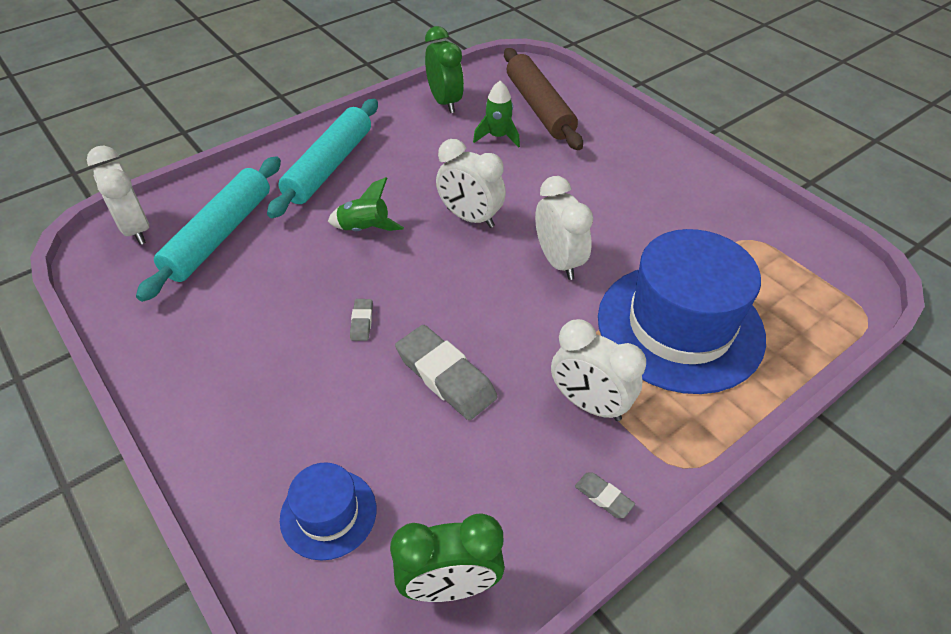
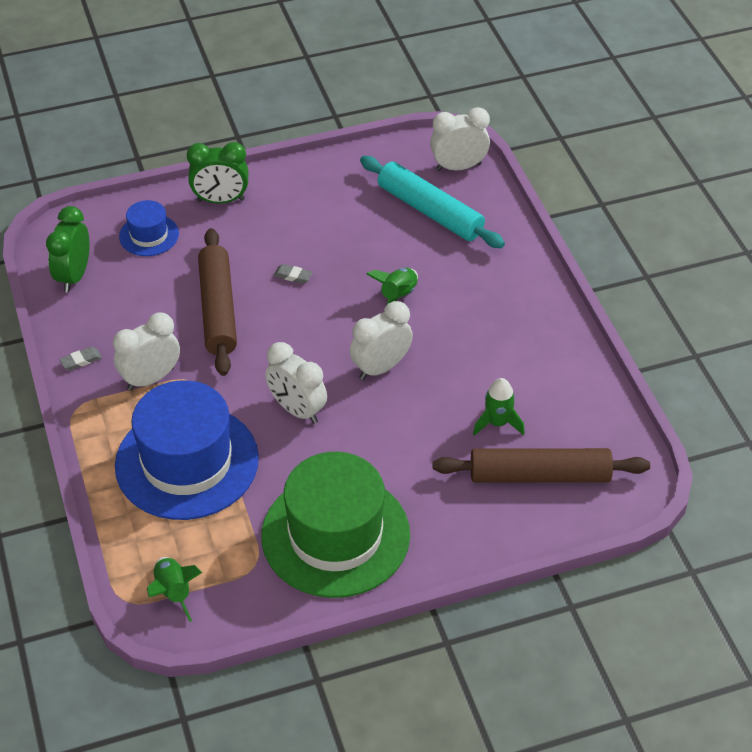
camera: 110 degrees right, 0 degrees up
turquoise rolling pin [267,99,378,218] -> none
grey eraser [395,325,497,420] -> brown rolling pin [198,228,237,376]
green clock [425,26,464,113] -> green clock moved to [187,142,248,204]
white clock [535,176,593,280] -> white clock turned 45 degrees clockwise [265,342,327,424]
none -> green rocket [147,557,202,622]
none -> green hat [261,452,410,598]

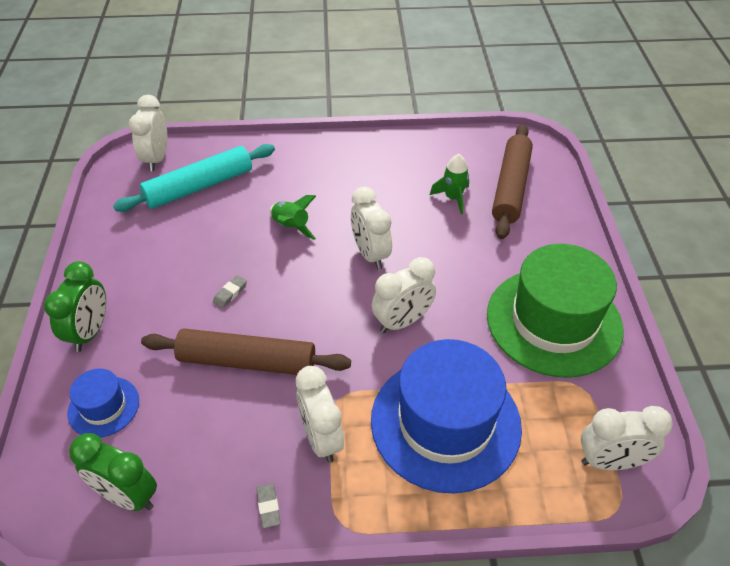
camera: 75 degrees left, 0 degrees up
green rocket [147,557,202,622] -> white clock [581,406,673,470]

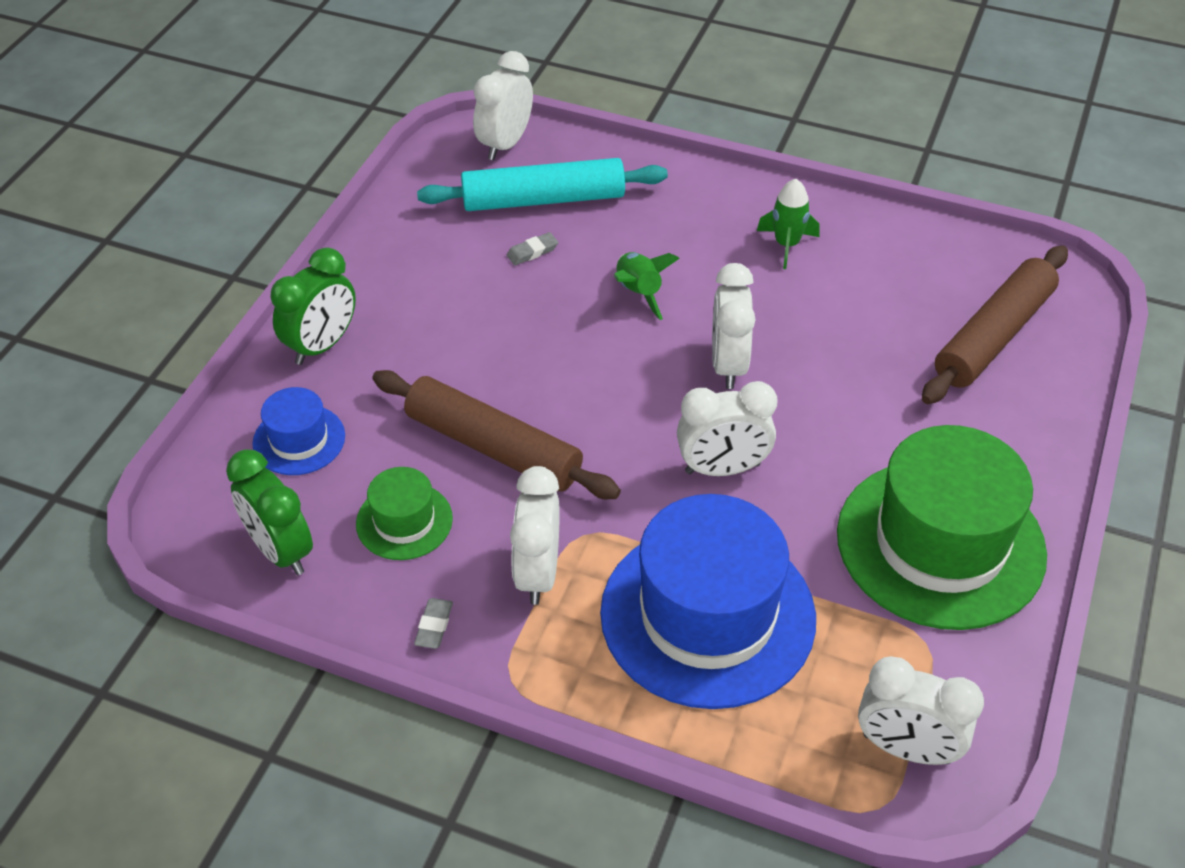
camera: 25 degrees right, 0 degrees up
grey eraser [213,275,247,308] -> grey eraser moved to [507,232,558,265]
green rocket [430,154,469,214] -> green rocket moved to [757,179,820,269]
none -> green hat [356,467,453,560]

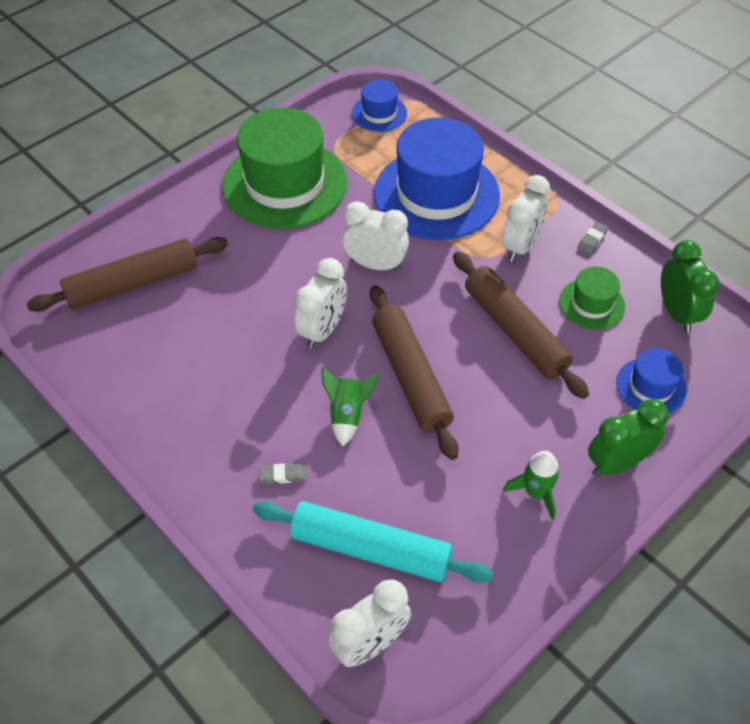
camera: 155 degrees left, 5 degrees up
grey eraser [507,232,558,265] -> grey eraser moved to [259,463,306,484]
green rocket [757,179,820,269] -> green rocket moved to [503,451,560,520]
white clock [858,656,984,765] -> blue hat [352,79,407,132]
none -> brown rolling pin [370,285,458,460]

